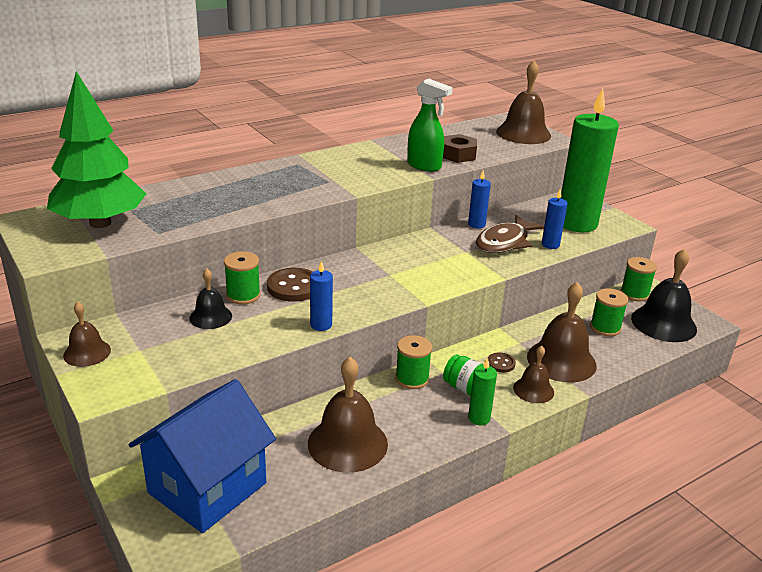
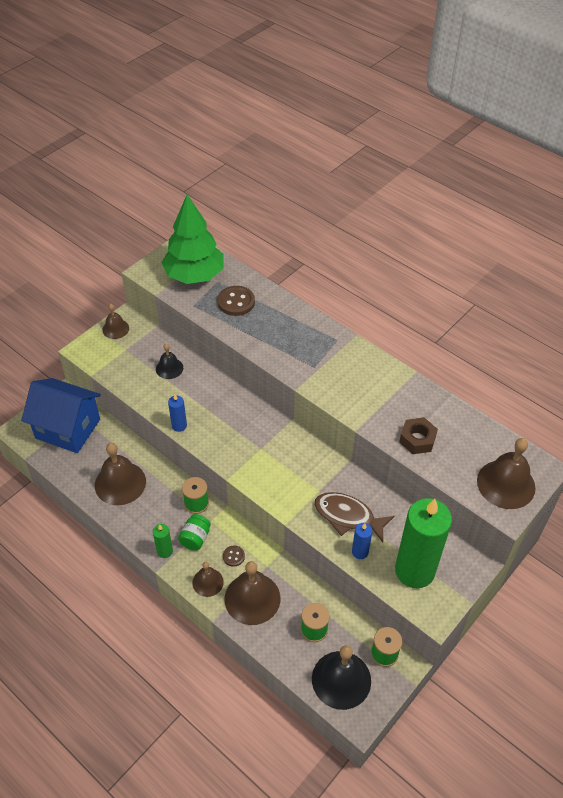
camera: 75 degrees right, 20 degrees up
green spool [224,251,261,304] -> none
brown button [267,268,313,302] -> brown button moved to [217,286,255,316]
green spray bottle [407,79,453,172] -> none
blue candle [468,170,491,229] -> none

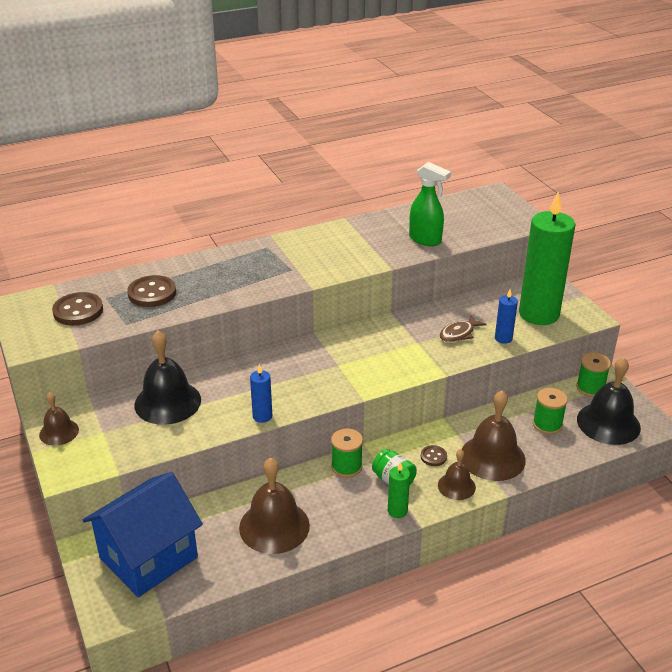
camera: 65 degrees left, 15 degrees down
black bell [156,344,183,379] -> black bell [134,331,201,425], size x1.78
green tree [161,195,224,284] -> brown button [52,292,103,326]
brown fish [314,492,395,543] -> brown fish [440,315,487,342], size x0.62
brown nut [399,417,438,454] -> green spray bottle [409,162,451,246]
brown bell [477,438,536,509] -> none

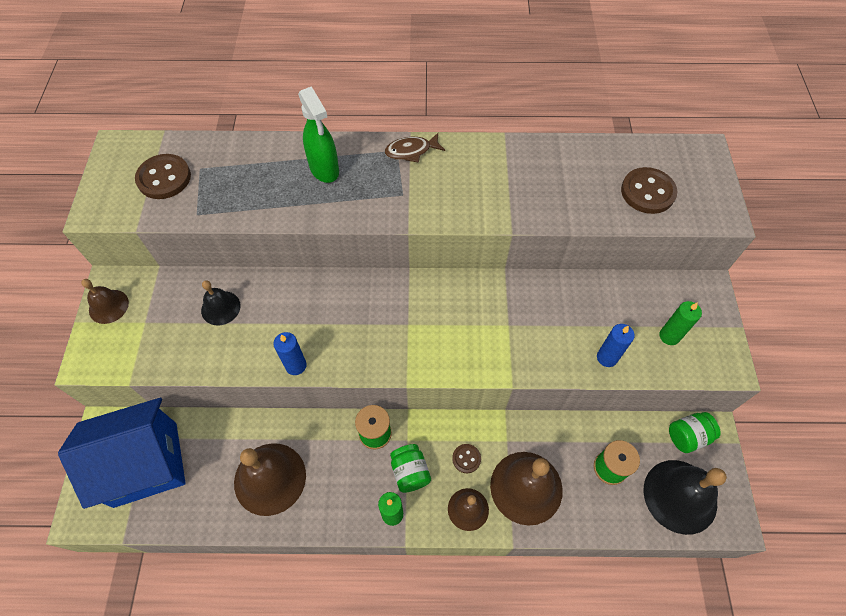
camera: 25 degrees right, 25 degrees up
brown button [127,275,176,307] -> brown button moved to [621,167,677,214]
black bell [134,331,201,425] -> black bell [201,280,241,325], size x0.56
green spray bottle [409,162,451,246] -> green spray bottle moved to [298,86,339,183]
brown fish [440,315,487,342] -> brown fish moved to [385,133,445,163]
green candle [519,192,575,325] -> green candle [660,301,702,345], size x0.42
green spool [576,353,611,397] -> green jar [669,412,721,453]

